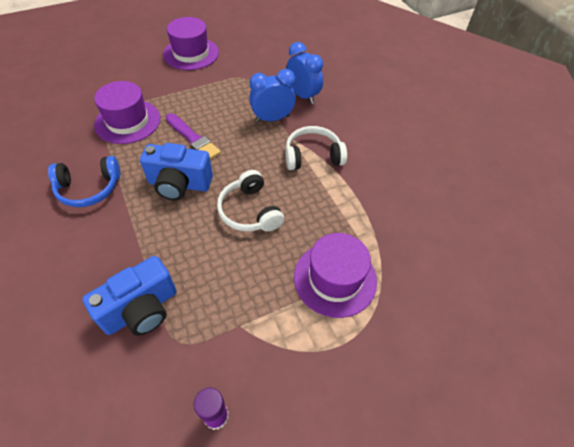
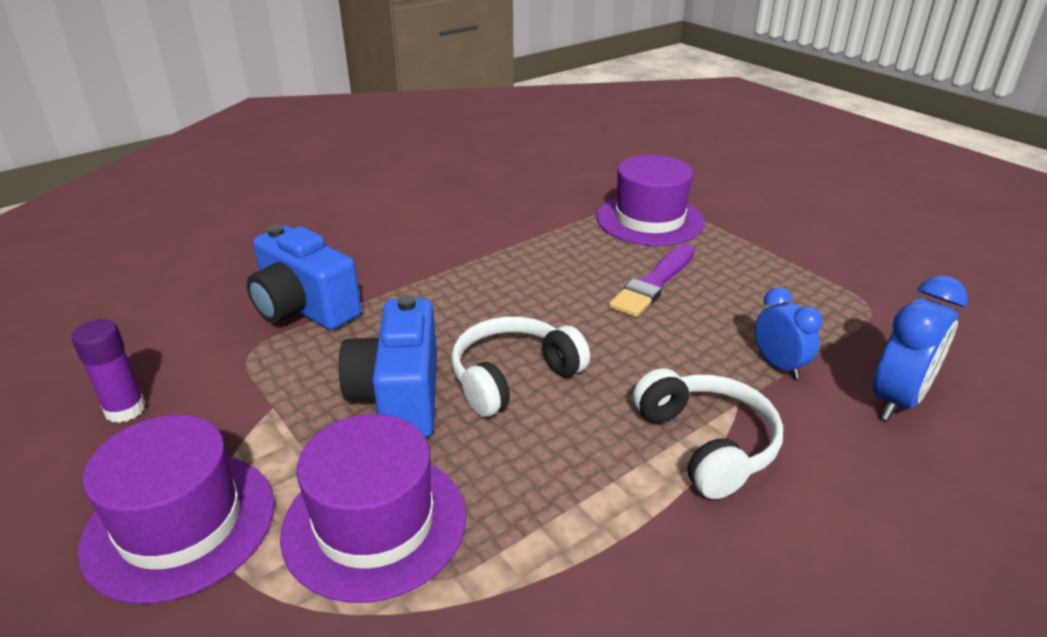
camera: 80 degrees right, 20 degrees down
blue headphones [48,156,120,207] -> none
blue camera [140,143,213,200] -> blue camera moved to [339,295,437,438]
purple hat [163,17,219,70] -> purple hat moved to [78,415,275,604]
blue clock [249,69,296,122] -> blue clock [755,287,822,379], size x0.66

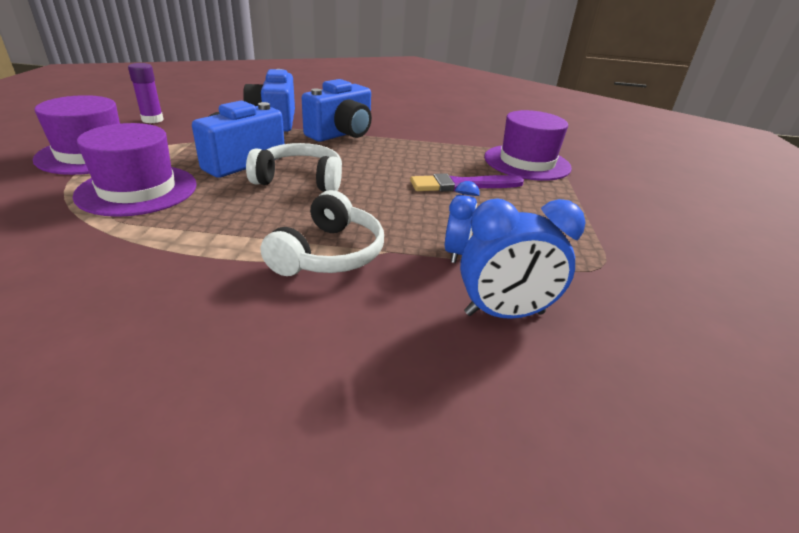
camera: 40 degrees right, 0 degrees up
none -> blue camera [302,79,372,142]

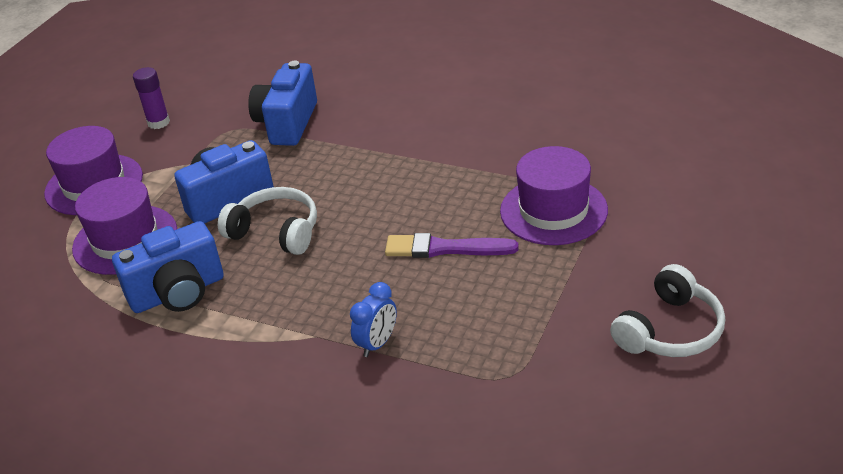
camera: 25 degrees right, 5 degrees up
white headphones [261,190,384,276] -> white headphones moved to [610,264,725,357]
blue camera [302,79,372,142] -> blue camera moved to [112,221,224,313]
blue clock [460,198,586,319] -> none

